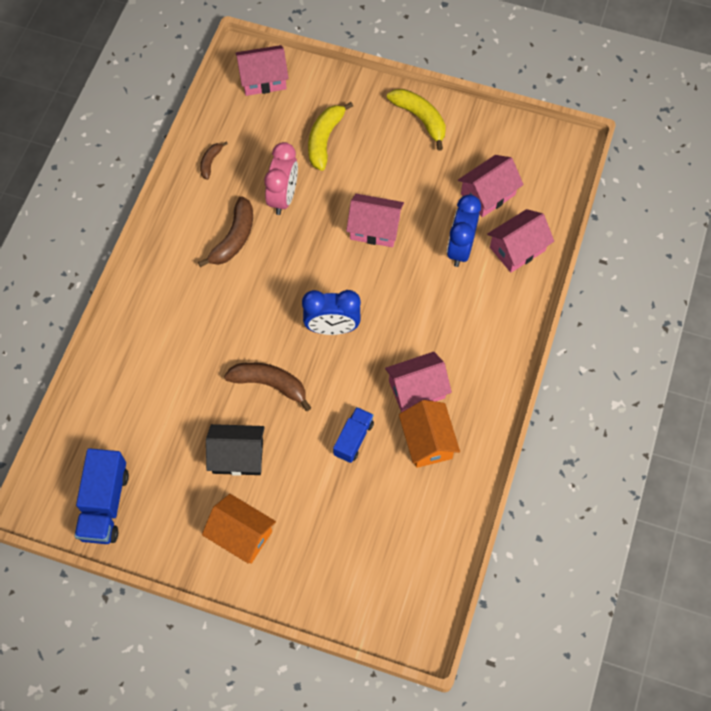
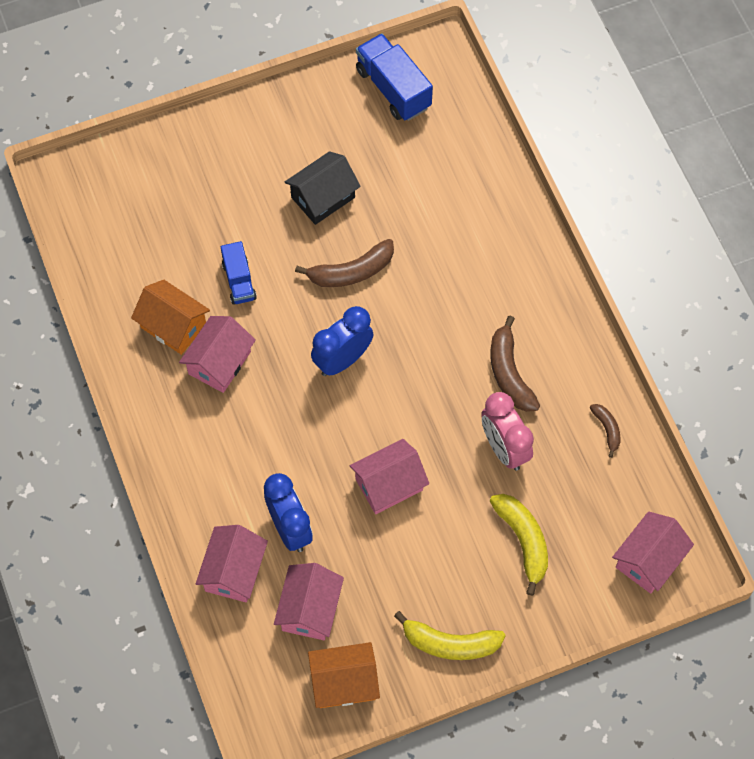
camera: 140 degrees right, 0 degrees up
orange house [202,494,276,564] -> orange house moved to [308,642,380,708]

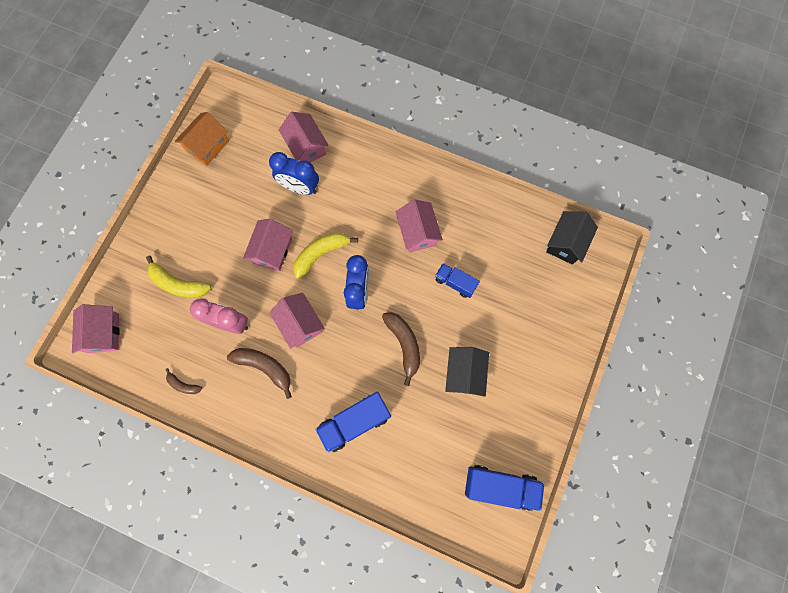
camera: 135 degrees right, 10 degrees up
orange house [131,280,210,355] -> none
pink house [274,563,344,640] -> pink house moved to [269,293,324,349]
brown banana [295,239,394,287] -> brown banana turned 135 degrees clockwise [382,312,420,386]
yellow banana [394,611,506,660] -> yellow banana moved to [293,232,358,279]
none -> blue truck [315,392,391,453]
none -> black house [546,211,598,265]

